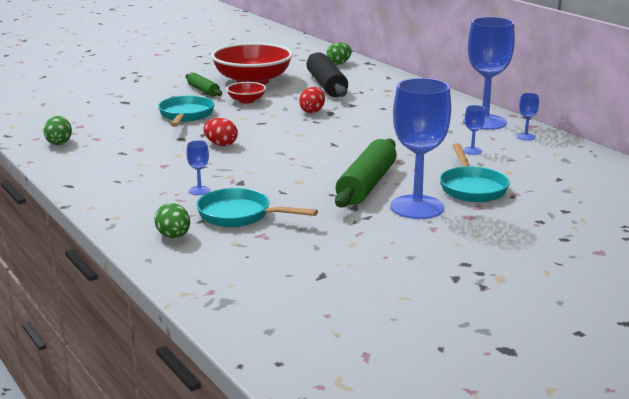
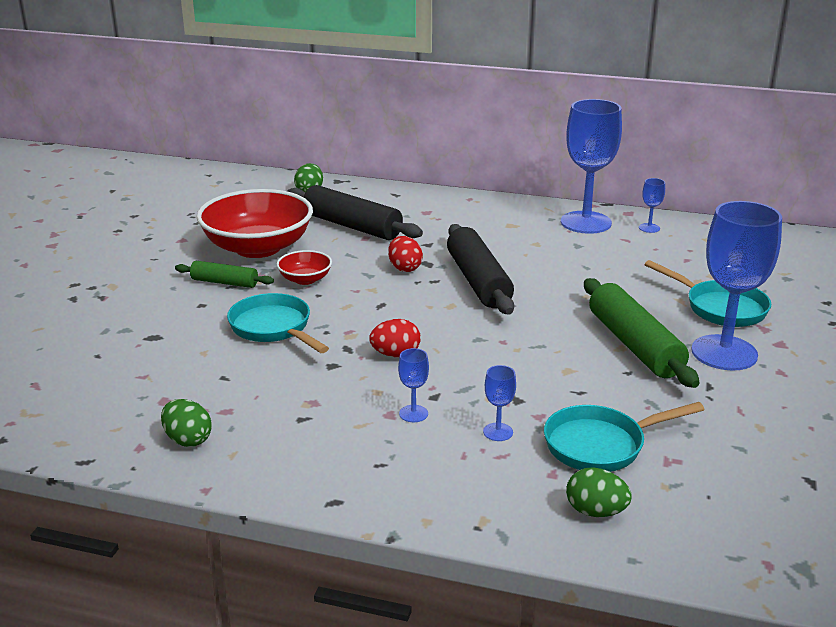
camera: 40 degrees left, 5 degrees up
blue goblet [463,105,485,155] -> blue goblet moved to [398,348,429,422]
none -> black rolling pin [447,224,514,315]

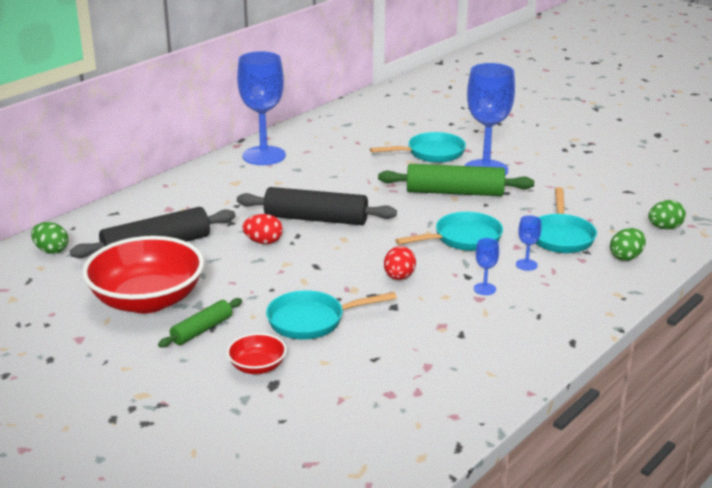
camera: 65 degrees left, 0 degrees up
green egg [161,399,212,447] -> green egg moved to [648,200,686,230]
red bowl [276,250,332,285] -> red bowl moved to [227,333,287,374]
blue goblet [639,178,665,233] -> none
none -> turquoise pan [395,212,503,251]

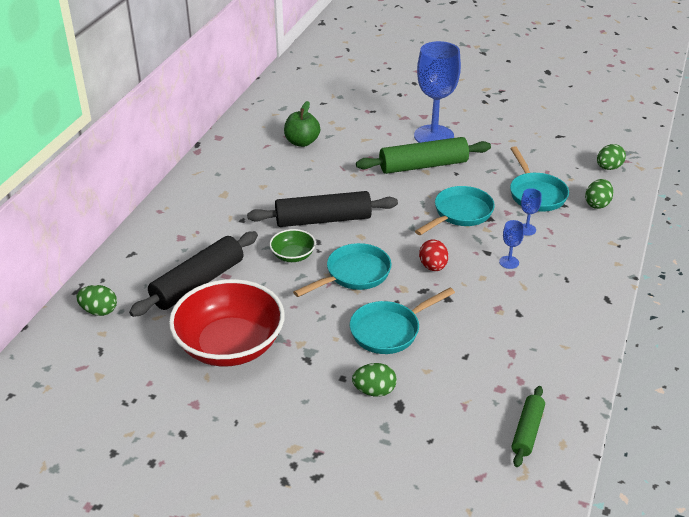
camera: 20 degrees left, 10 degrees up
green rolling pin [158,298,242,348] -> green rolling pin moved to [512,386,545,467]
red bowl [227,333,287,374] -> green egg [352,363,397,397]
blue goblet [237,51,286,165] -> none
red egg [242,214,283,244] -> green bowl [269,229,316,262]
turquoise pan [370,132,466,163] -> turquoise pan moved to [293,243,391,297]
none -> green apple [284,101,320,147]

